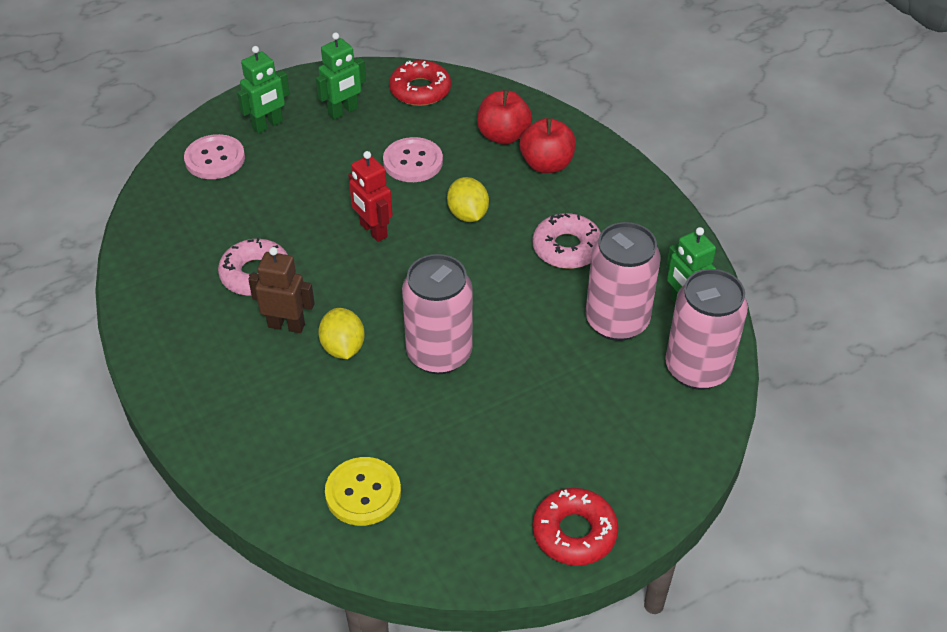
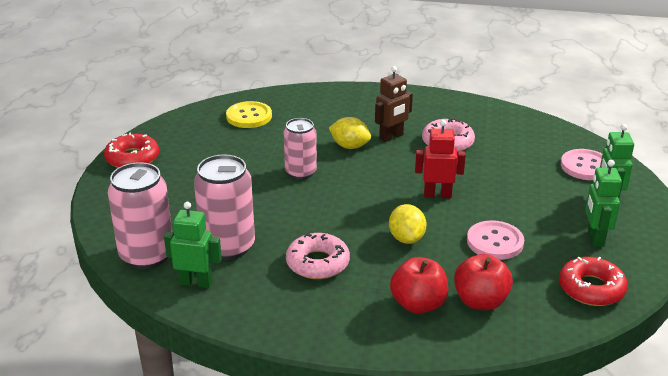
camera: 130 degrees right, 15 degrees down
pink can [402,254,473,374] -> pink can [284,118,317,180], size x0.66
yellow lemon [447,177,489,222] -> yellow lemon turned 60 degrees clockwise [389,204,426,244]

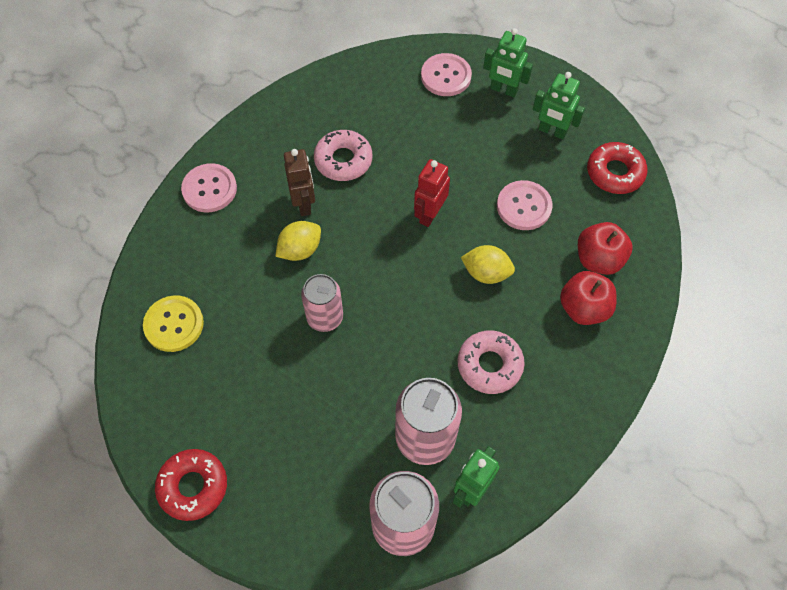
camera: 65 degrees left, 30 degrees up
none -> pink button [181,163,237,212]

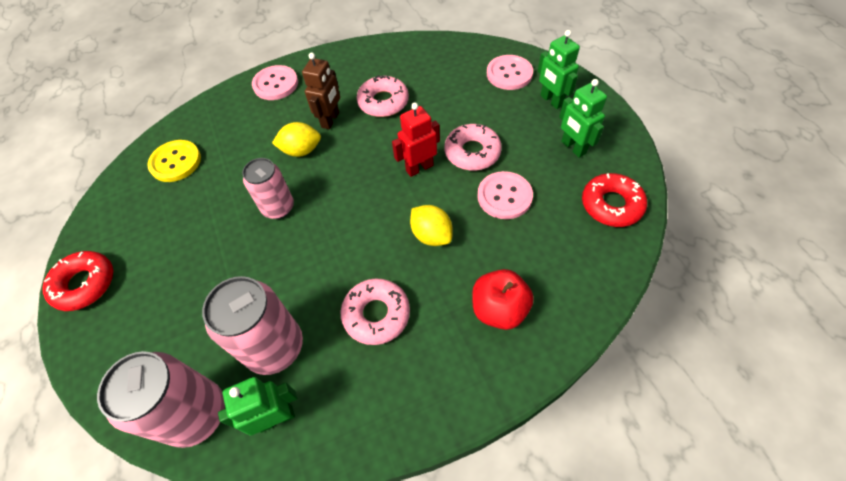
camera: 35 degrees right, 5 degrees down
red apple [578,222,633,275] -> none
none -> pink donut [445,124,502,171]

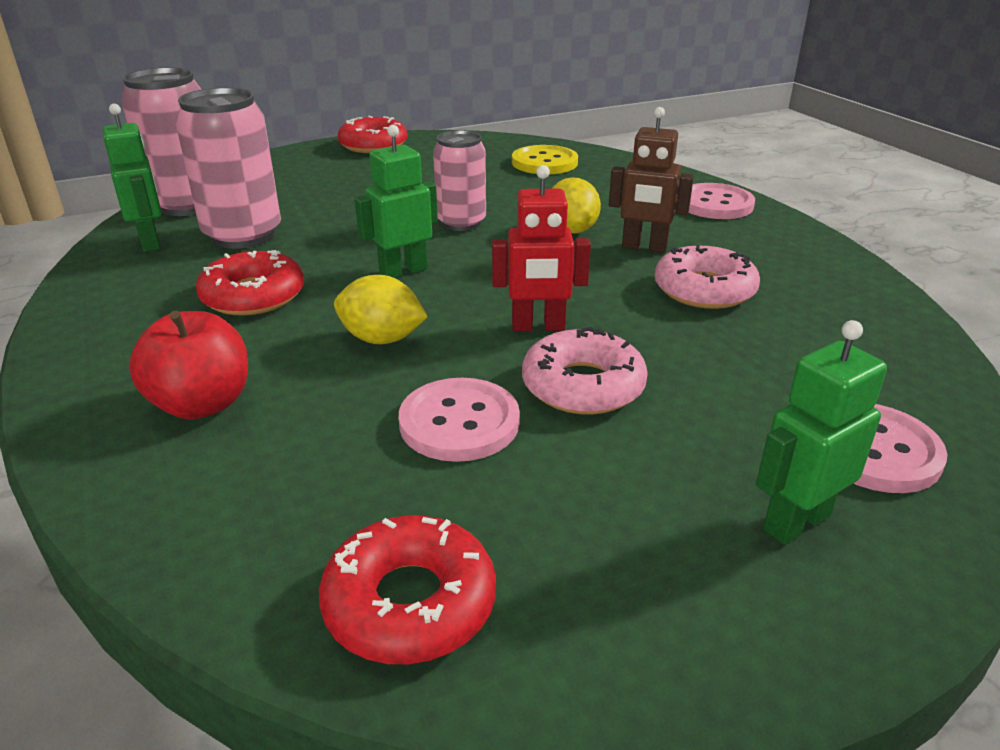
camera: 85 degrees right, 25 degrees down
pink donut [341,278,410,345] -> red donut [196,250,304,316]
red robot [392,103,440,177] -> red robot turned 120 degrees clockwise [492,165,591,331]
yellow lemon [410,205,453,246] -> yellow lemon turned 60 degrees clockwise [334,275,428,344]
green robot [559,79,607,158] -> green robot moved to [355,125,438,278]

